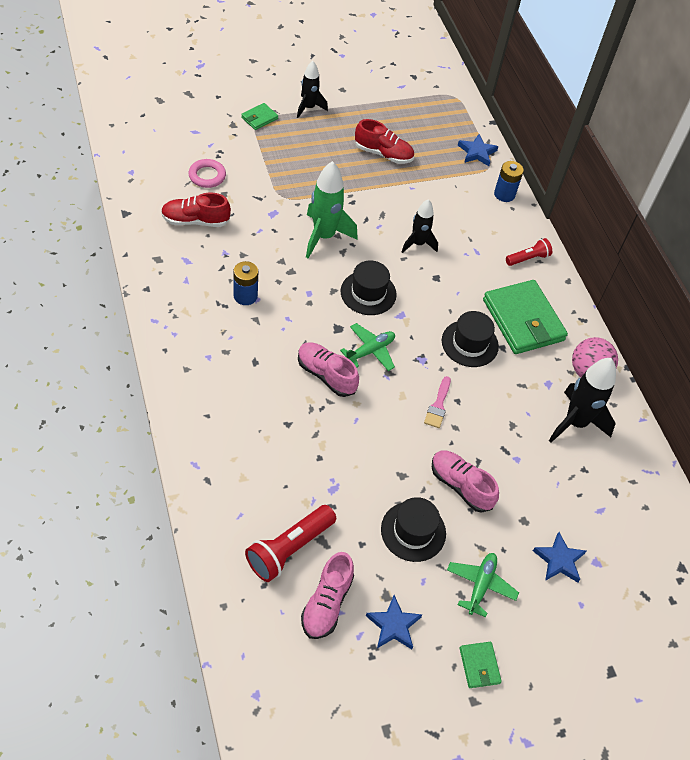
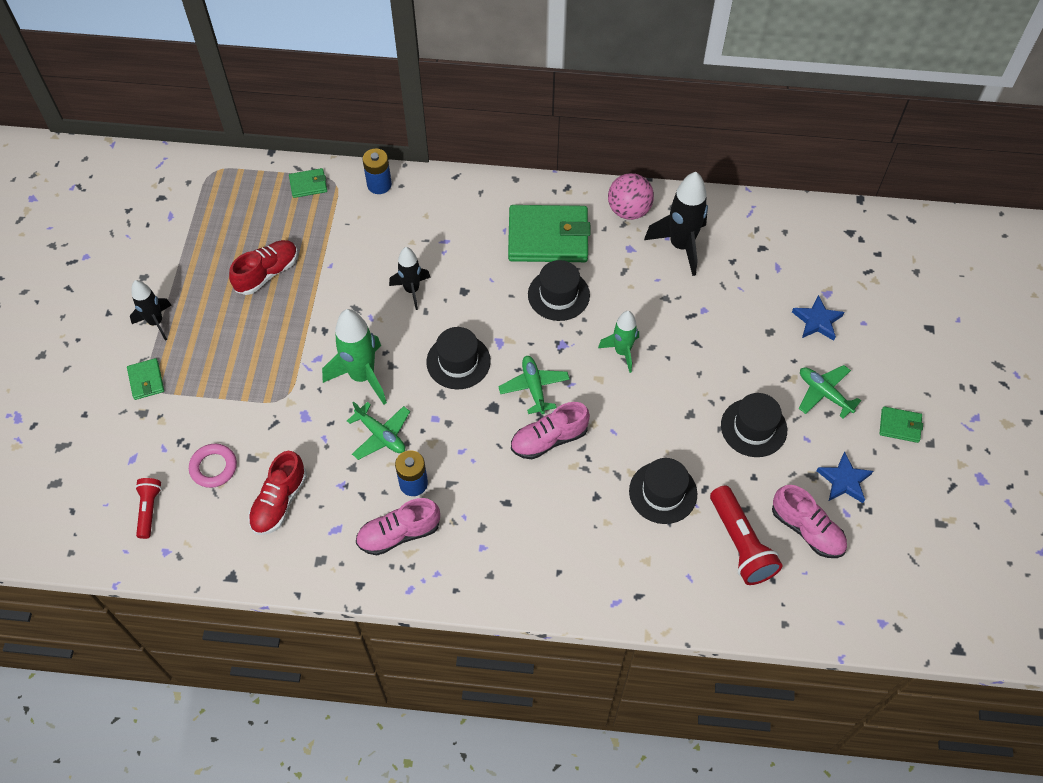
camera: 60 degrees left, 5 degrees up
pink brush [424,376,451,428] -> green rocket [598,311,639,373]
pink shoe [432,450,499,513] -> pink shoe moved to [356,498,440,555]
blue star [458,134,499,166] -> green wallet [289,168,327,198]
red flashlight [506,238,552,266] -> red flashlight moved to [135,478,162,539]
none -> green plane [347,402,410,460]
none -> black hat [629,458,697,524]

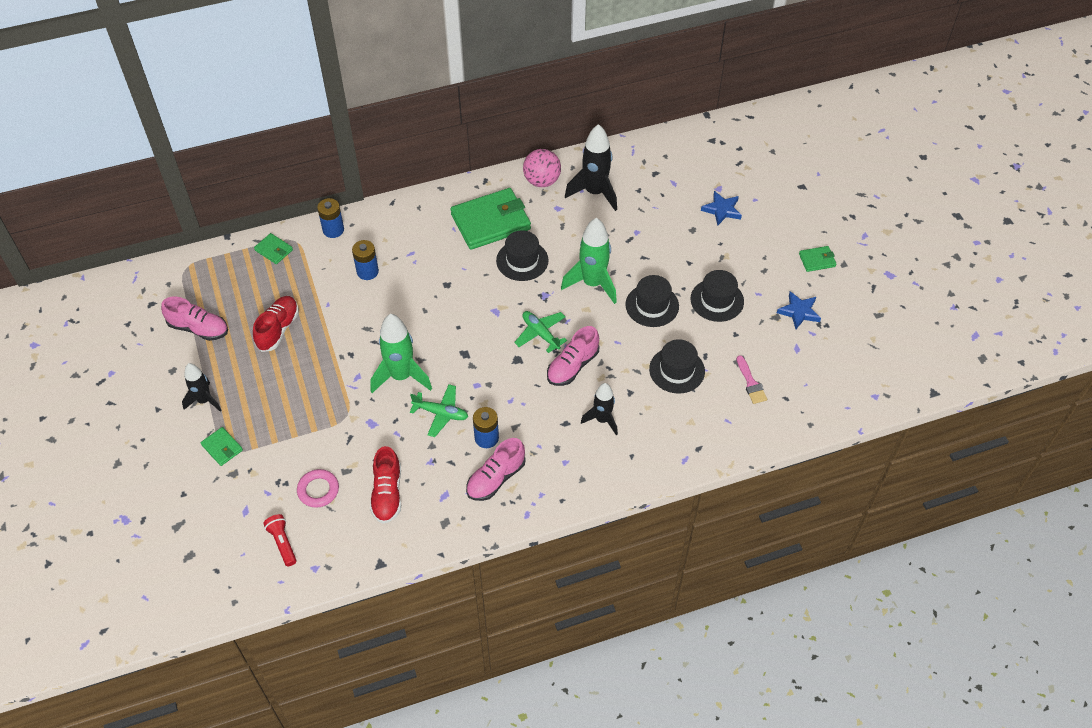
camera: 25 degrees left, 5 degrees down
green wallet [289,168,327,198] -> green wallet turned 75 degrees clockwise [254,233,293,264]
black rocket [389,247,431,310] -> black rocket moved to [581,383,618,435]
black hat [426,327,491,389] -> black hat moved to [625,275,679,327]
green rocket [598,311,639,373] -> green rocket [561,218,617,304], size x1.60
red flashlight [710,485,783,585] -> pink brush [737,355,767,404]
pink shoe [772,485,847,558] -> pink shoe moved to [161,297,228,341]
green plane [799,365,861,419] -> none
none -> blue battery [352,240,379,280]

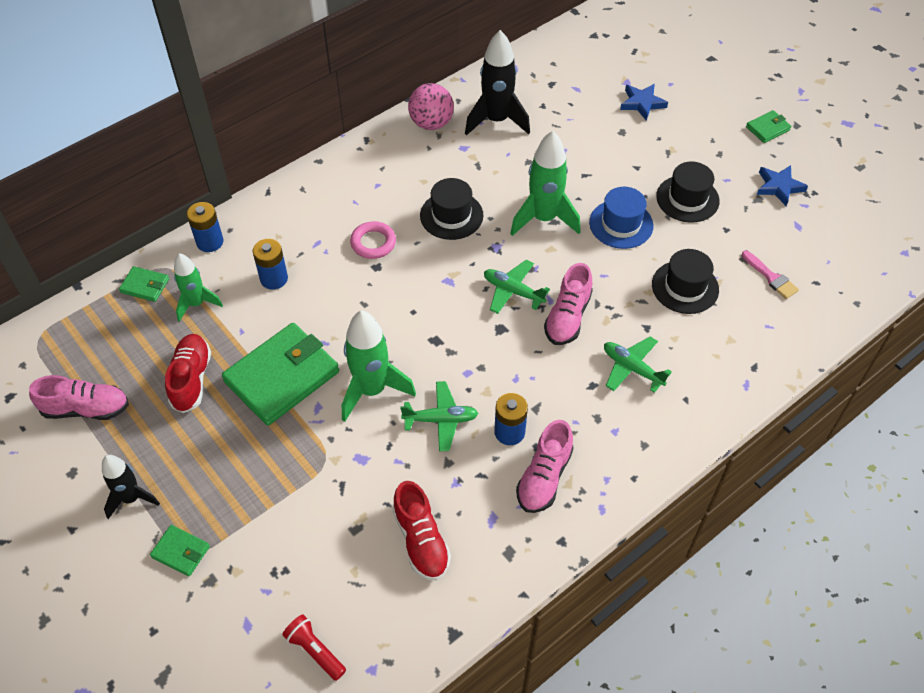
camera: 20 degrees left, 0 degrees up
pink ring [297,469,339,508] -> pink ring moved to [350,221,396,259]
green wallet [450,188,531,250] -> green wallet moved to [222,323,339,425]
black rocket [581,383,618,435] -> green plane [604,336,672,393]
black hat [625,275,679,327] -> blue hat [589,187,654,249]
none -> green rocket [174,253,223,322]

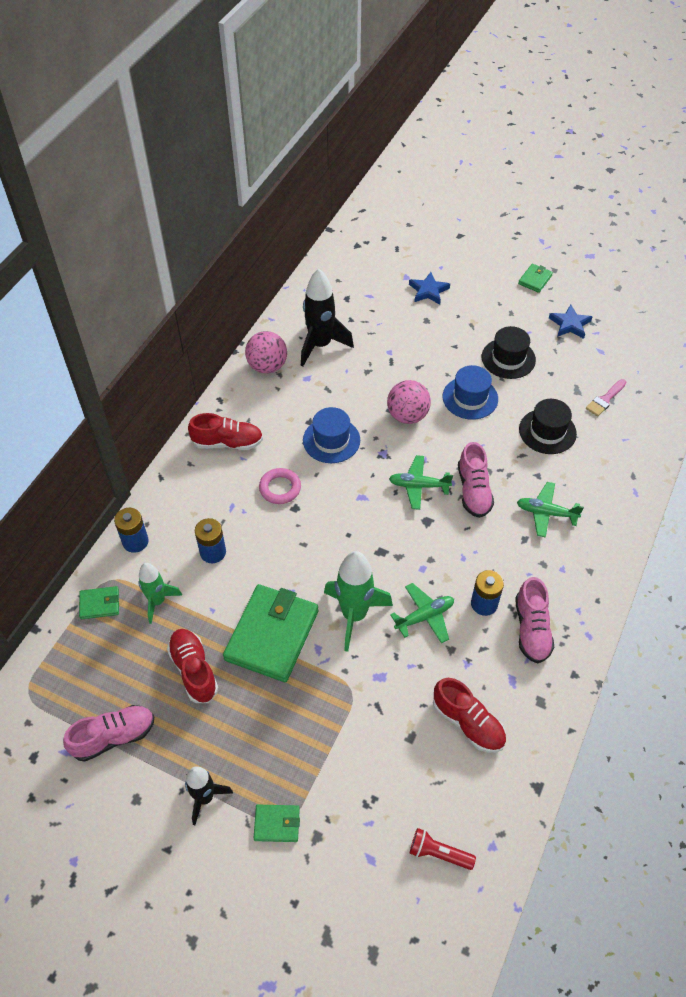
camera: 25 degrees left, 0 degrees up
black hat [420,178,483,240] -> blue hat [303,407,360,463]
green rocket [510,131,581,236] -> pink ball [387,380,431,424]
pink brush [742,251,799,299] -> pink brush turned 105 degrees clockwise [586,379,626,416]
none -> red shoe [188,413,263,450]

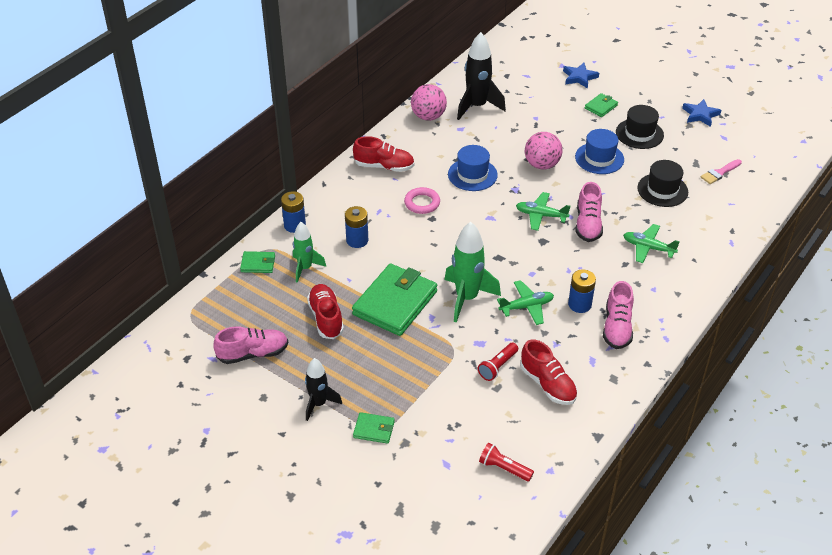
camera: 10 degrees right, 10 degrees down
green wallet [518,264,553,293] -> green wallet moved to [585,93,618,117]
none -> red flashlight [478,342,518,381]

